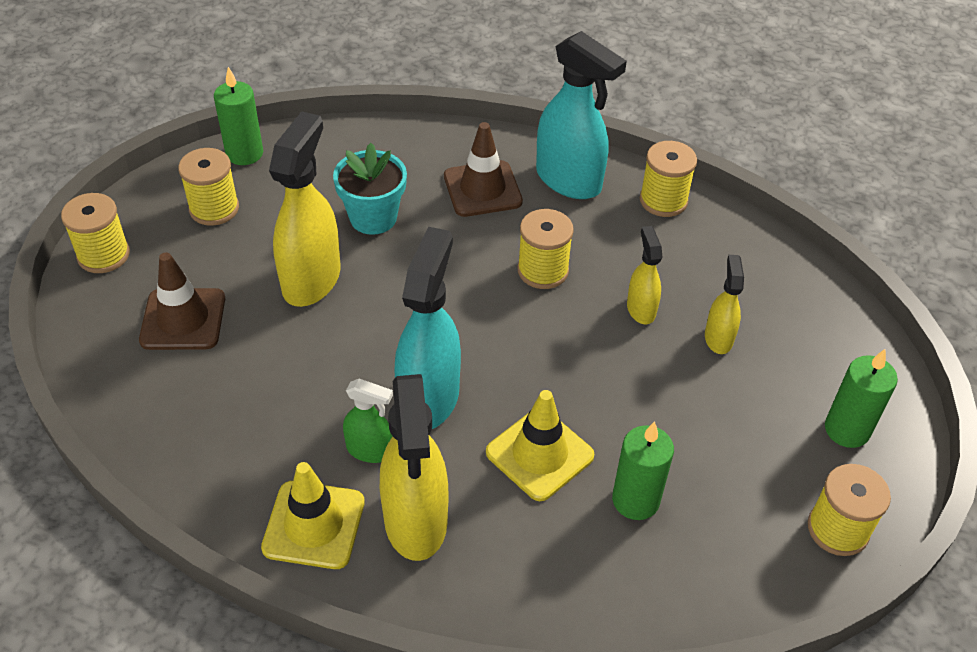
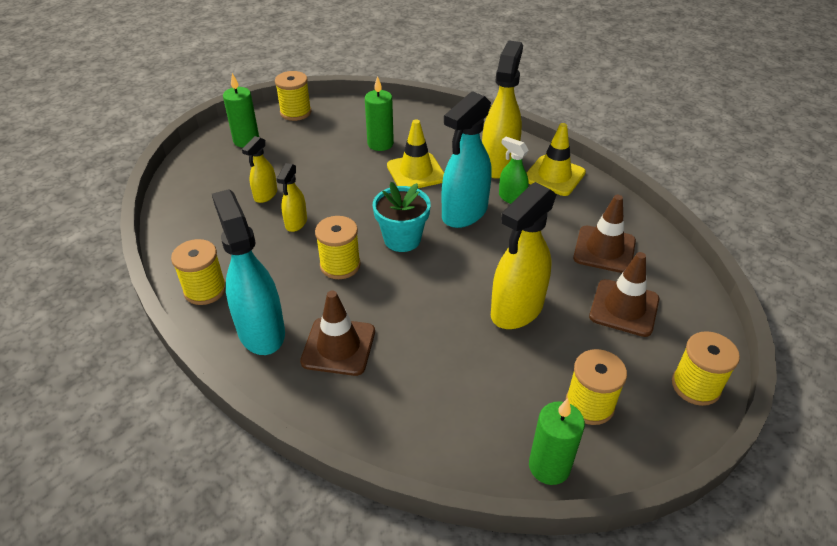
camera: 155 degrees left, 5 degrees down
turquoise flower pot [333,143,407,235] -> turquoise flower pot moved to [372,182,431,252]
none -> brown traffic cone [573,195,636,273]

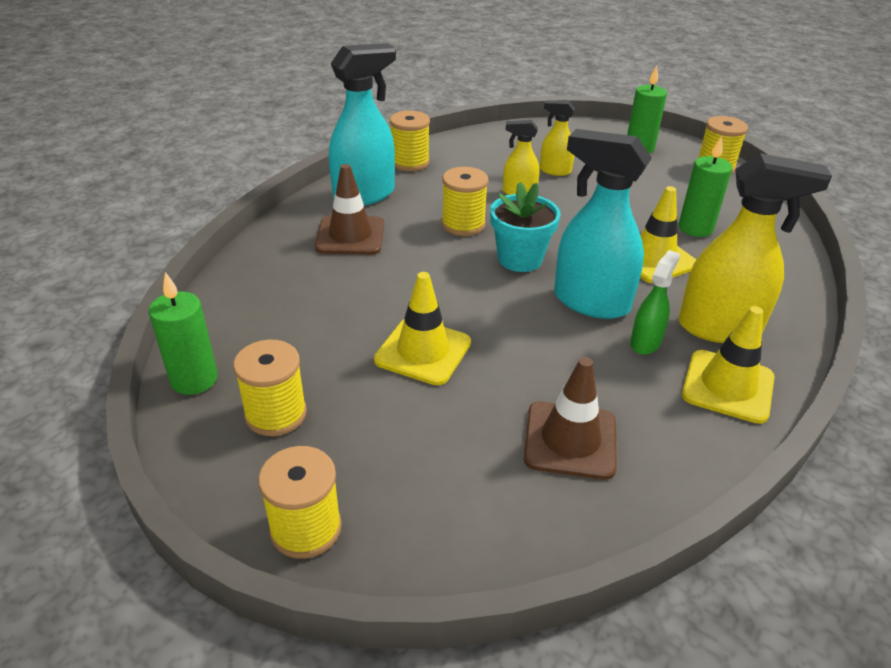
camera: 80 degrees right, 5 degrees down
yellow spray bottle [491,182,557,329] -> yellow traffic cone [374,272,471,385]
brown traffic cone [589,252,659,337] -> none

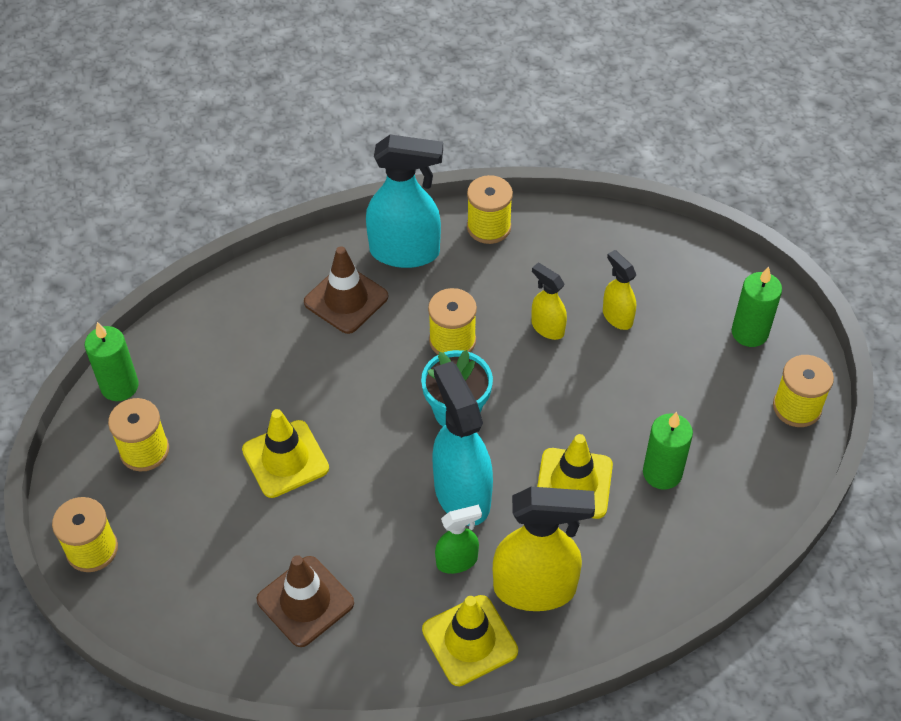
camera: 40 degrees right, 15 degrees up
yellow spray bottle [678,153,832,343] -> yellow spray bottle turned 45 degrees counterclockwise [493,487,595,611]

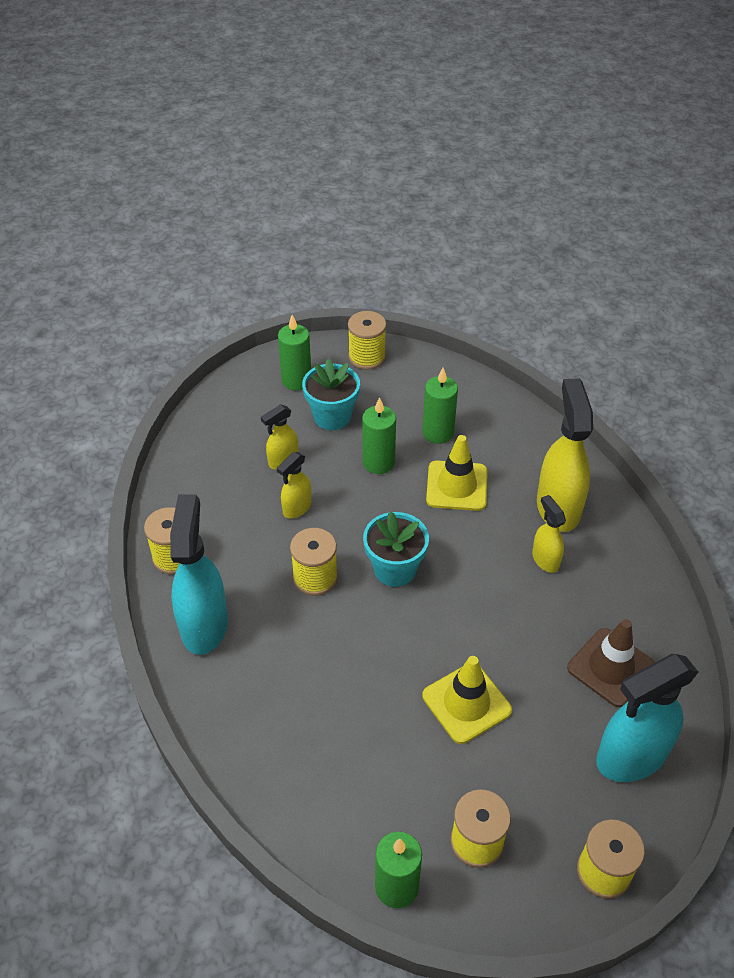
camera: 95 degrees left, 5 degrees down
brown traffic cone [304,246,388,334] -> none
yellow traffic cone [422,595,518,686] -> none
turquoise spray bottle [433,361,493,526] -> turquoise spray bottle moved to [596,654,698,782]
green spray bottle [435,505,482,574] -> yellow spray bottle [532,495,566,573]
none -> turquoise flower pot [302,358,360,430]
none -> green candle [362,397,396,474]

